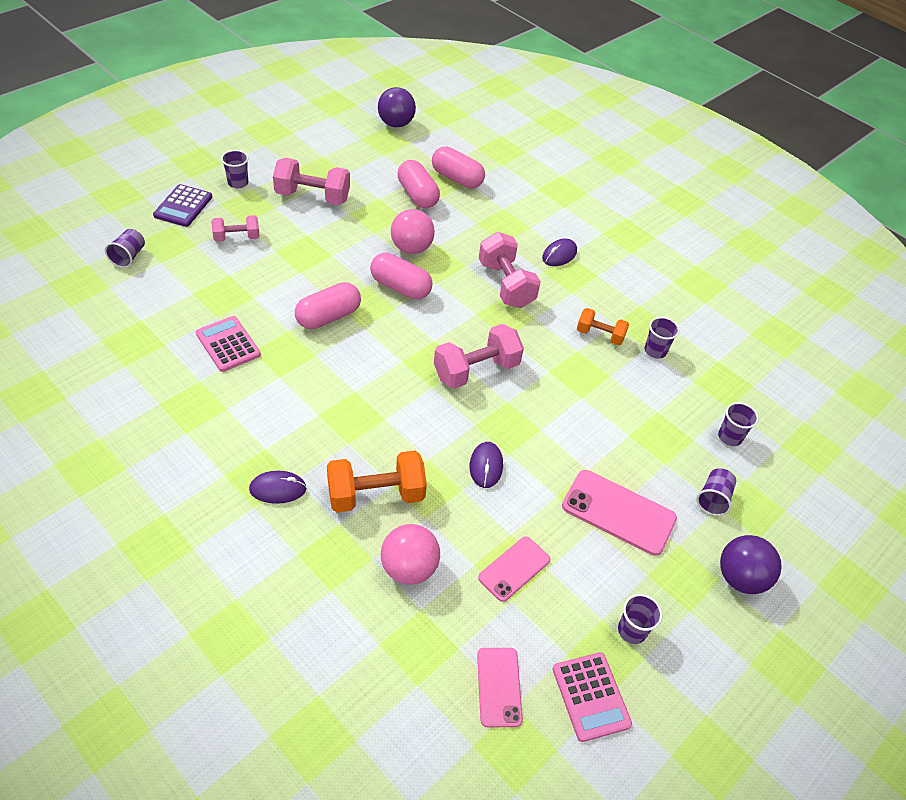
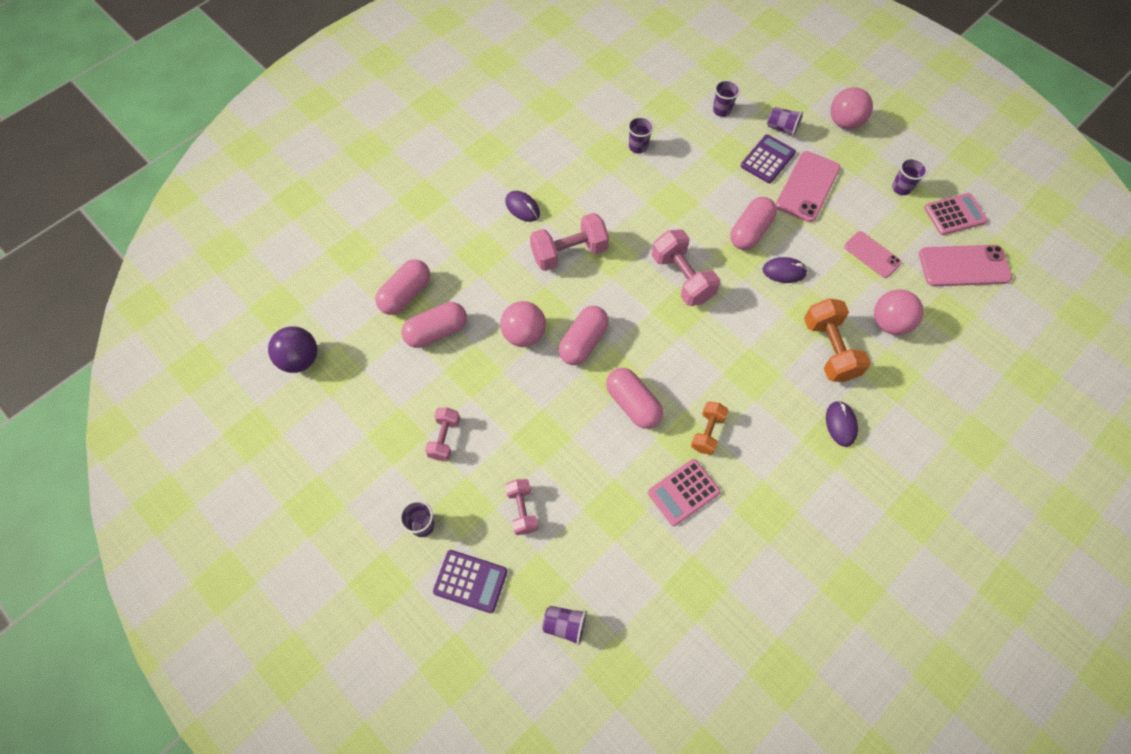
camera: 85 degrees left, 15 degrees up
pink dumbbell [273,158,350,205] -> pink dumbbell [425,408,460,461], size x0.61
pink phone [477,648,523,727] -> pink phone [919,245,1012,286], size x1.57
orange dumbbell [577,308,629,345] -> orange dumbbell moved to [691,402,729,455]
purple ball [720,535,782,594] -> pink ball [831,87,873,129]
none -> pink capsule [730,197,777,250]
none -> purple calculator [740,134,796,183]

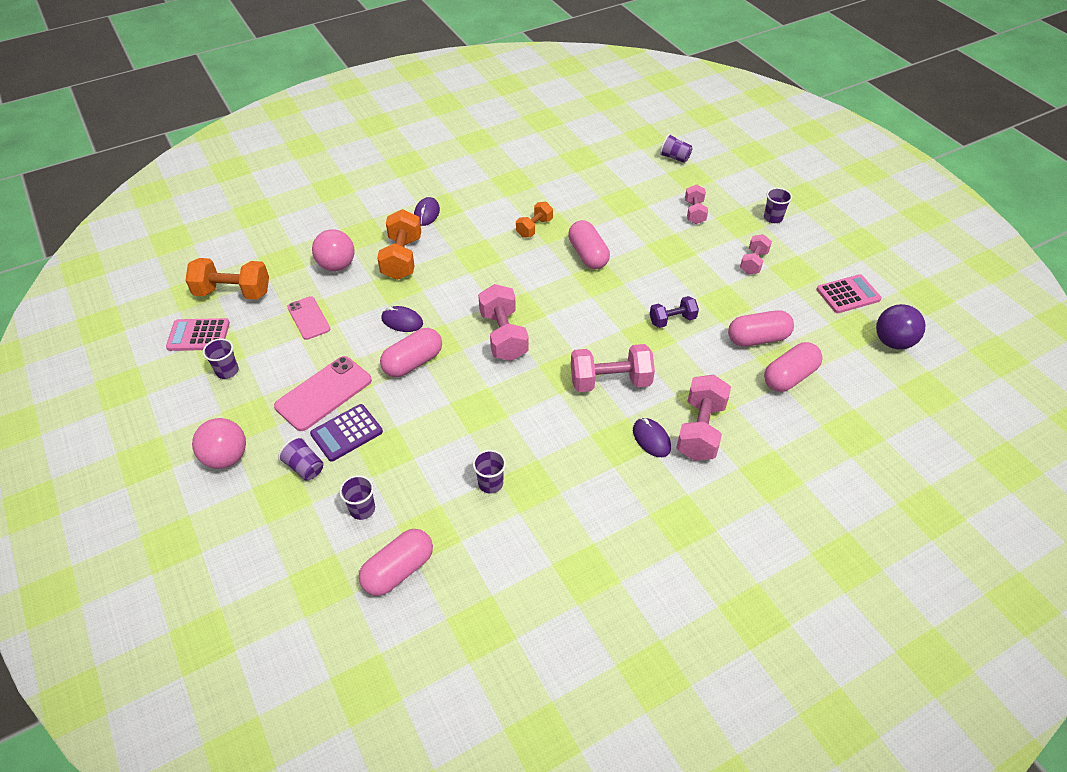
camera: 165 degrees left, 15 degrees down
purple calculator [433,550,508,613] -> none
pink ball [500,301,546,347] -> purple dumbbell [650,296,699,328]
pink capsule [558,306,609,365] -> pink capsule moved to [359,529,433,596]
pink calculator [648,459,721,526] -> pink calculator moved to [817,274,882,313]
pink phone [919,245,1012,286] -> orange dumbbell [185,258,269,300]
none -> pink dumbbell [676,375,731,461]

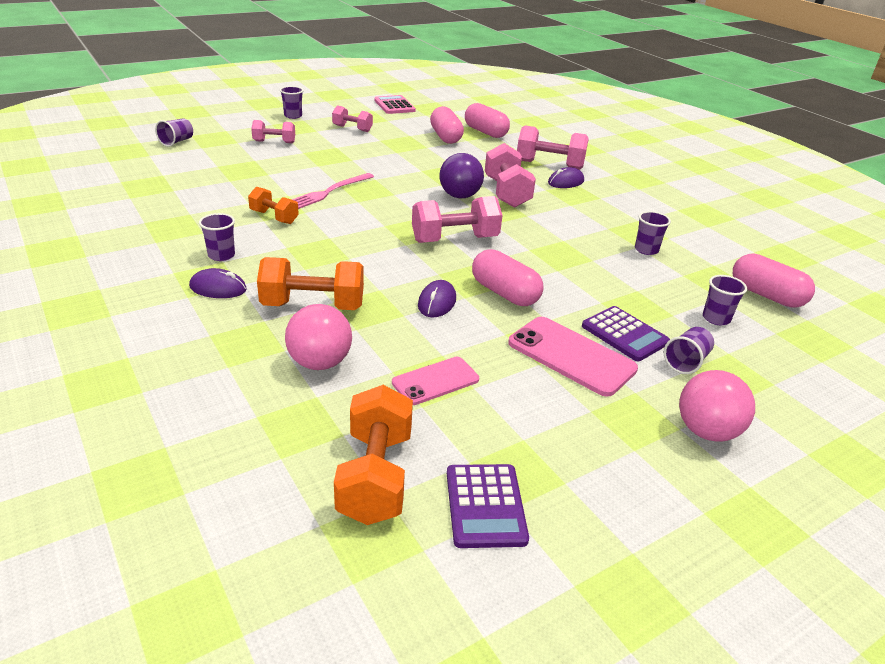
camera: 95 degrees left, 15 degrees down
pink calculator [166,318,230,351] -> purple calculator [447,464,529,548]
purple cup [203,338,239,379] -> purple cup moved to [199,213,235,261]
pink capsule [568,220,610,269] -> pink fork [292,173,374,209]
purple dumbbell [650,296,699,328] -> none
purple ball [876,304,925,350] -> purple ball moved to [440,153,484,198]

